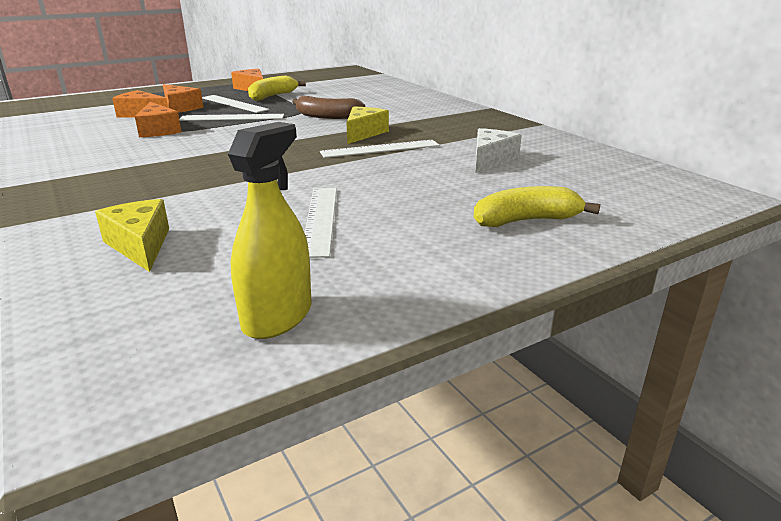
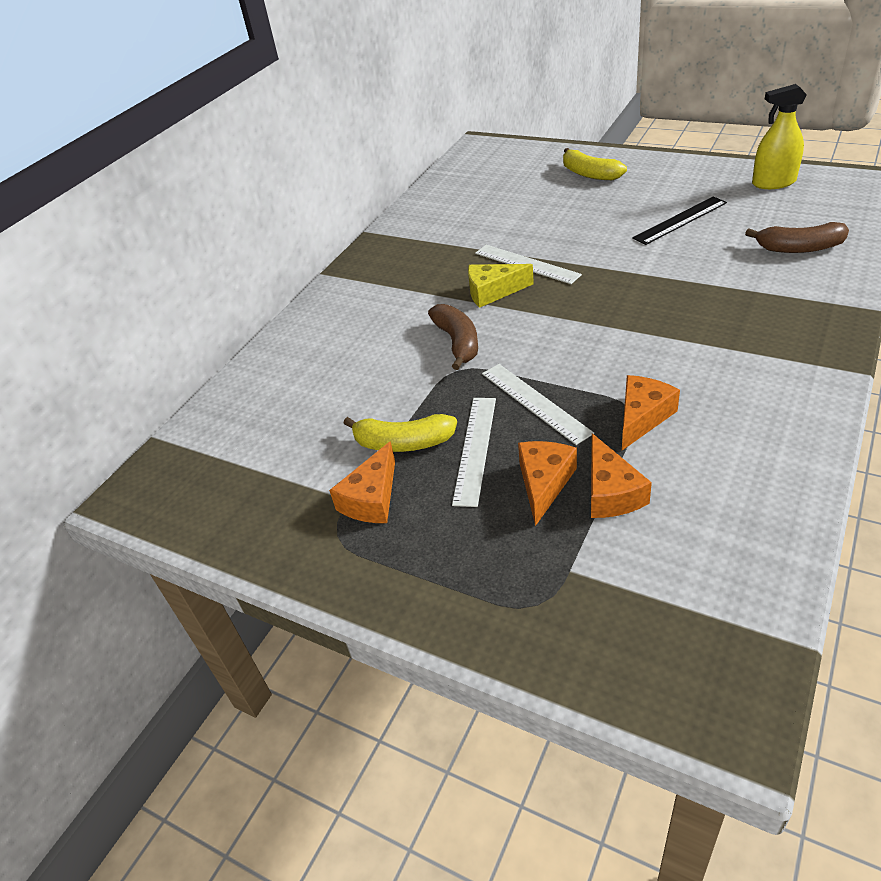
camera: 115 degrees left, 15 degrees up
yellow cheese [95,199,169,272] -> brown banana [745,222,849,253]
white ruler [305,188,337,258] -> black ruler [632,197,727,245]
white cheese [475,128,522,173] -> none

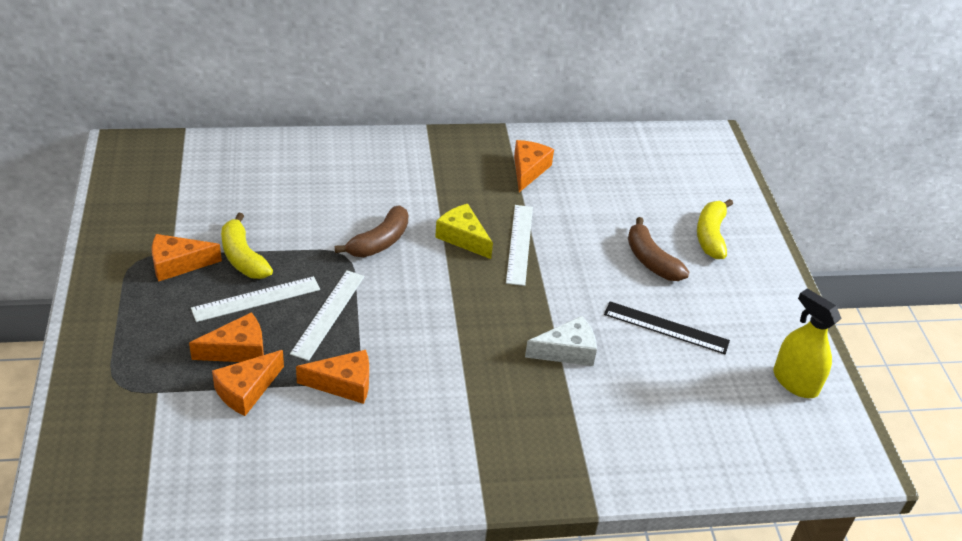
camera: 45 degrees right, 0 degrees up
brown banana [745,222,849,253] -> brown banana moved to [628,217,689,281]
none -> orange cheese [514,140,554,192]
none -> white cheese [525,316,597,366]

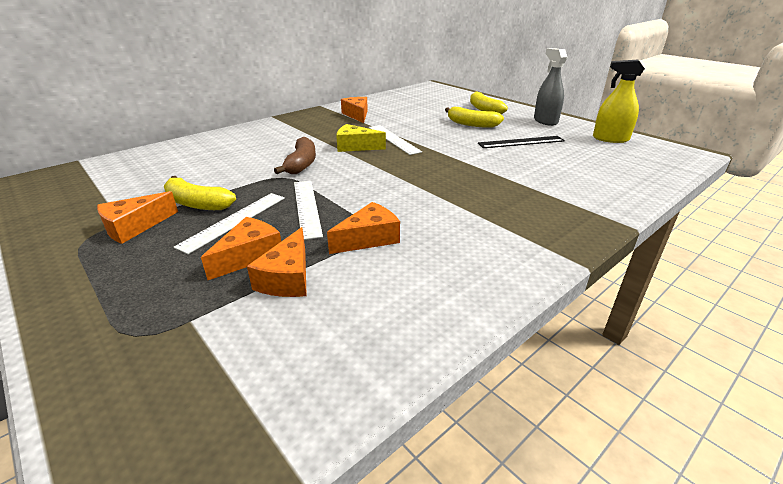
camera: 30 degrees left, 10 degrees down
white cheese [525,316,597,366] -> none
brown banana [628,217,689,281] -> yellow banana [445,107,504,128]
none -> grey spray bottle [534,48,567,126]

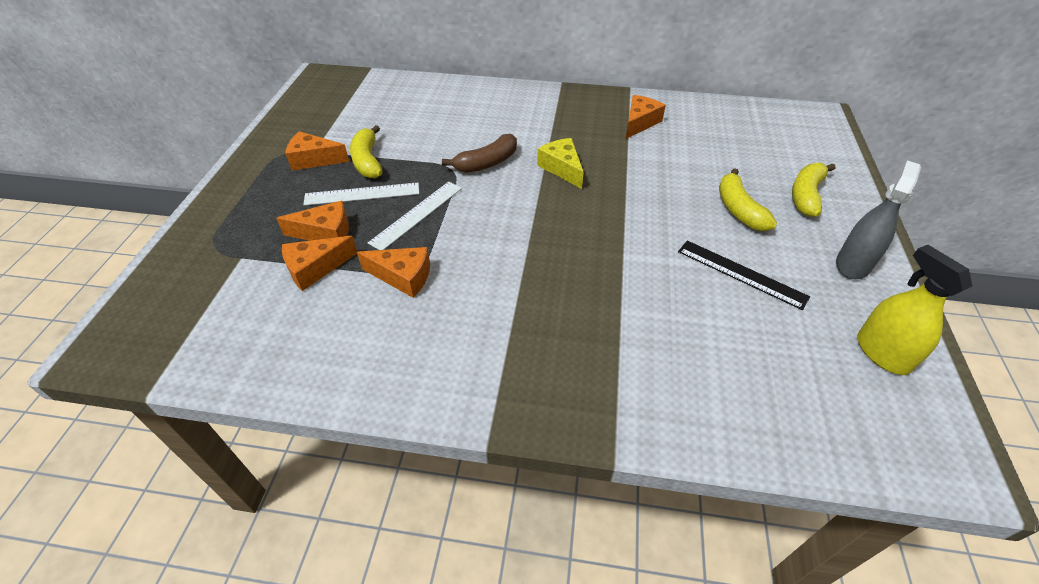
camera: 50 degrees right, 15 degrees up
white ruler [369,125,422,155] -> none

